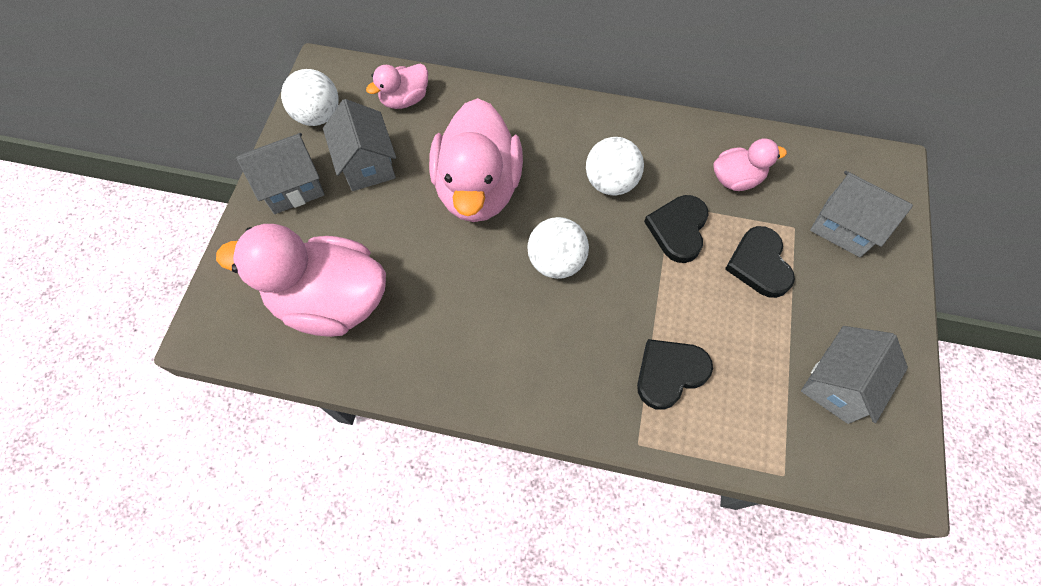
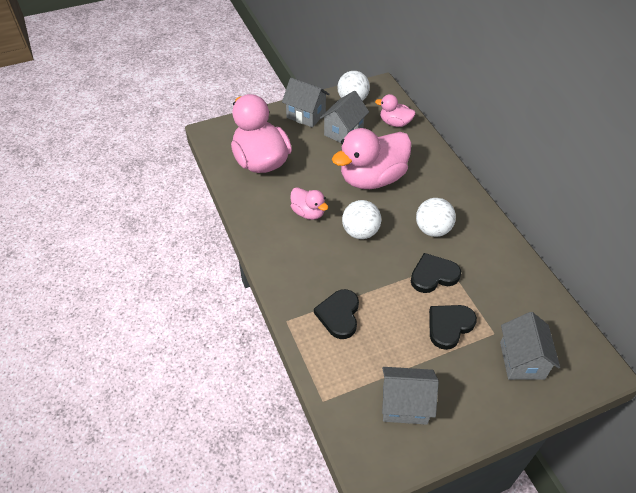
camera: 55 degrees right, 15 degrees down
black heart [637,339,713,410] -> black heart turned 105 degrees counterclockwise [314,289,359,339]
pink duck [713,138,787,191] -> pink duck moved to [290,187,328,220]

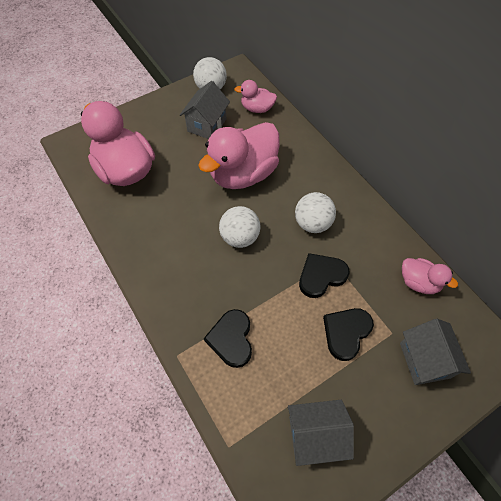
camera: 10 degrees left, 10 degrees up
grey house [282,78,330,128] -> none
pink duck [290,187,328,220] -> pink duck moved to [402,258,458,294]

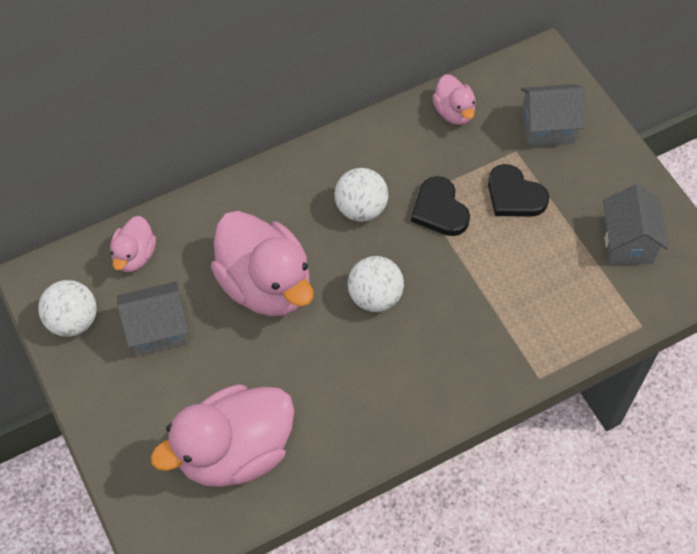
camera: 85 degrees left, 0 degrees up
grey house [180,81,230,139] -> grey house turned 45 degrees counterclockwise [117,282,189,356]
black heart [204,309,252,368] -> none
pink duck [402,258,458,294] -> pink duck turned 120 degrees clockwise [432,74,476,125]

